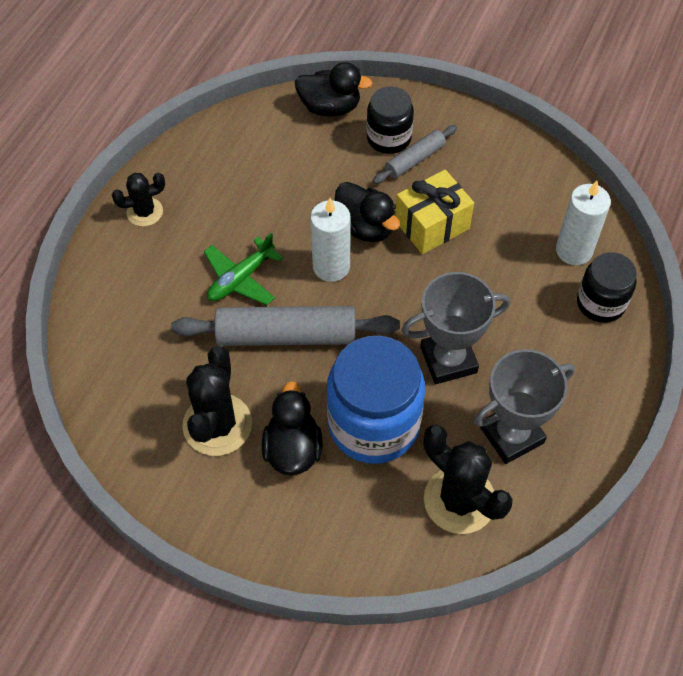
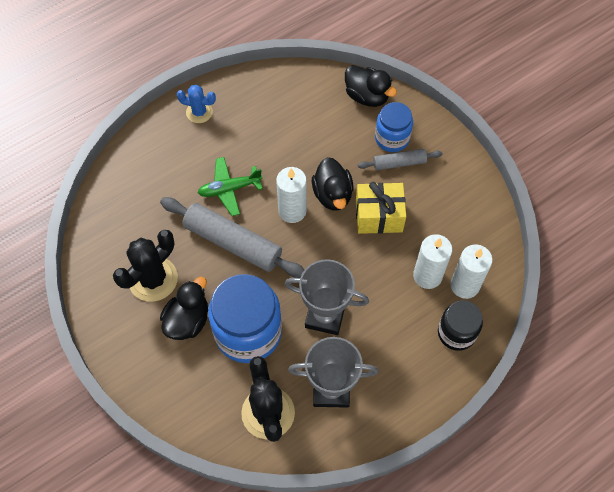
camera: 30 degrees right, 5 degrees up
black cactus [112,173,165,226] -> blue cactus [177,85,216,123]
black jar [367,86,414,154] -> blue jar [375,102,413,152]
none -> white candle [413,234,452,289]

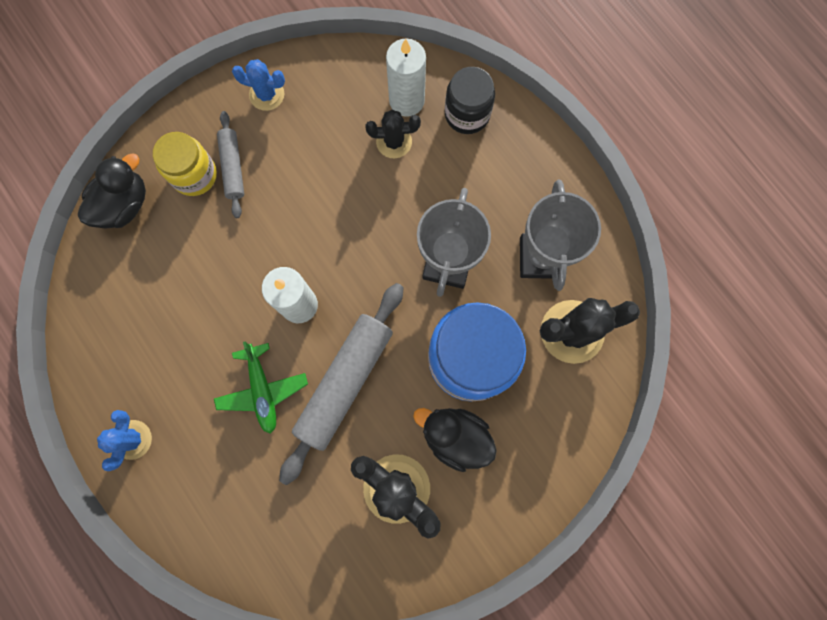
camera: 90 degrees left, 15 degrees up
black duck [312,157,353,210] -> none
yellow gift [356,182,406,234] -> none
blue jar [375,102,413,152] -> yellow jar [153,132,217,196]
white candle [413,234,452,289] -> black cactus [365,110,421,158]
none -> blue cactus [232,59,285,111]

